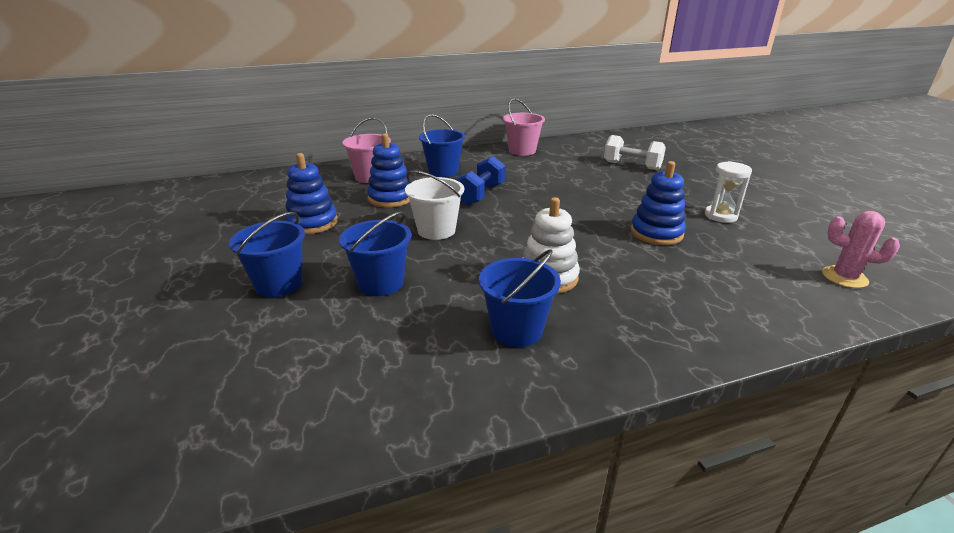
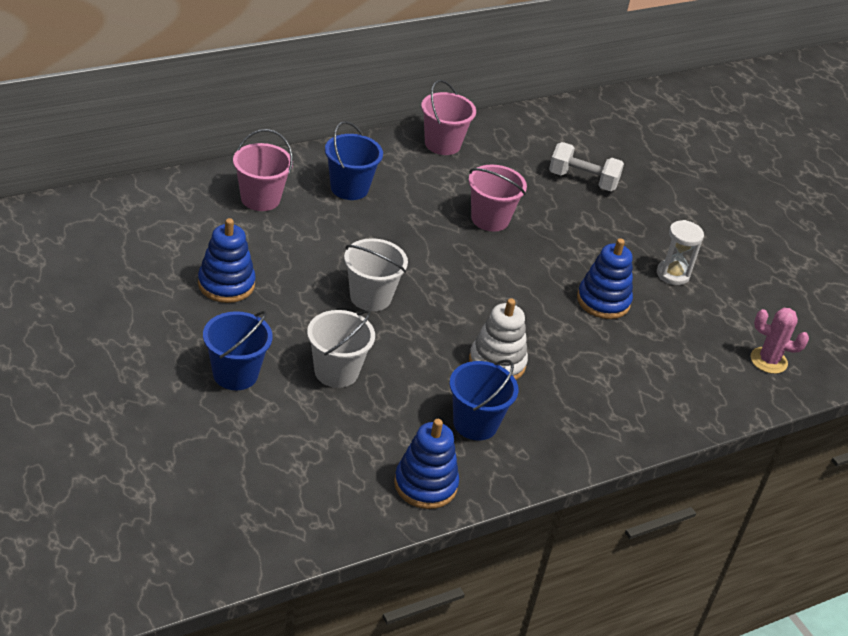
camera: 15 degrees left, 10 degrees up
blue bucket [339,211,411,296] -> white bucket [307,310,375,388]
blue stacking toy [367,133,410,208] -> blue stacking toy moved to [394,419,459,509]
blue dumbbell [454,156,505,205] -> none
none -> pink bucket [469,165,527,232]

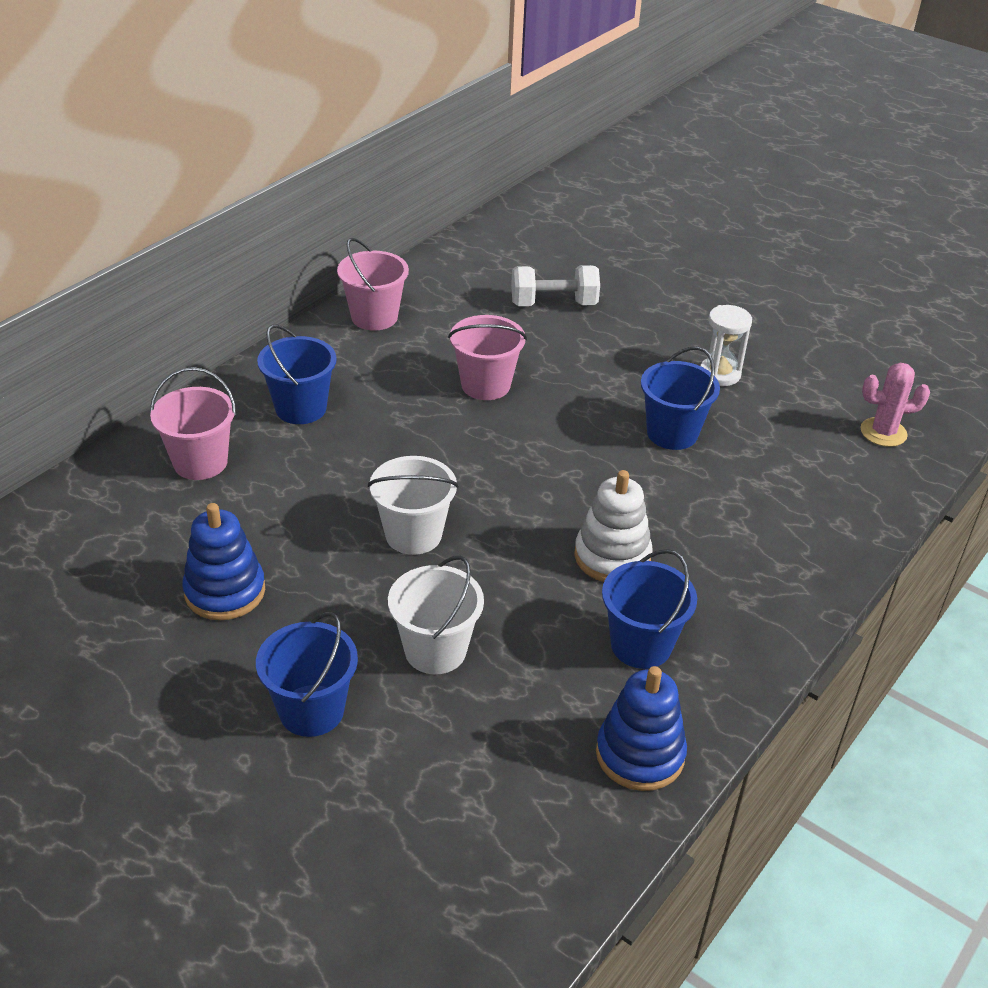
camera: 20 degrees left, 0 degrees up
blue stacking toy [577,238,633,319] -> blue bucket [641,347,720,450]

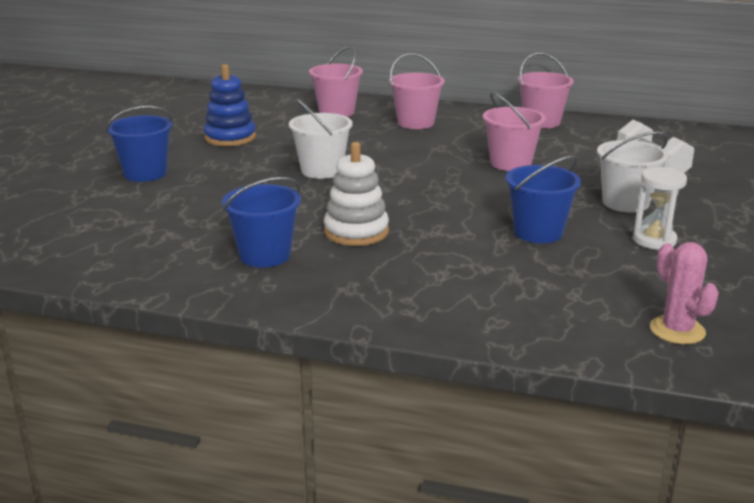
camera: 70 degrees right, 15 degrees down
blue bucket [257,324,337,424] -> pink bucket [389,53,445,129]
white bucket [388,556,484,674] -> white bucket moved to [597,131,669,213]
blue stacking toy [596,666,687,791] -> none

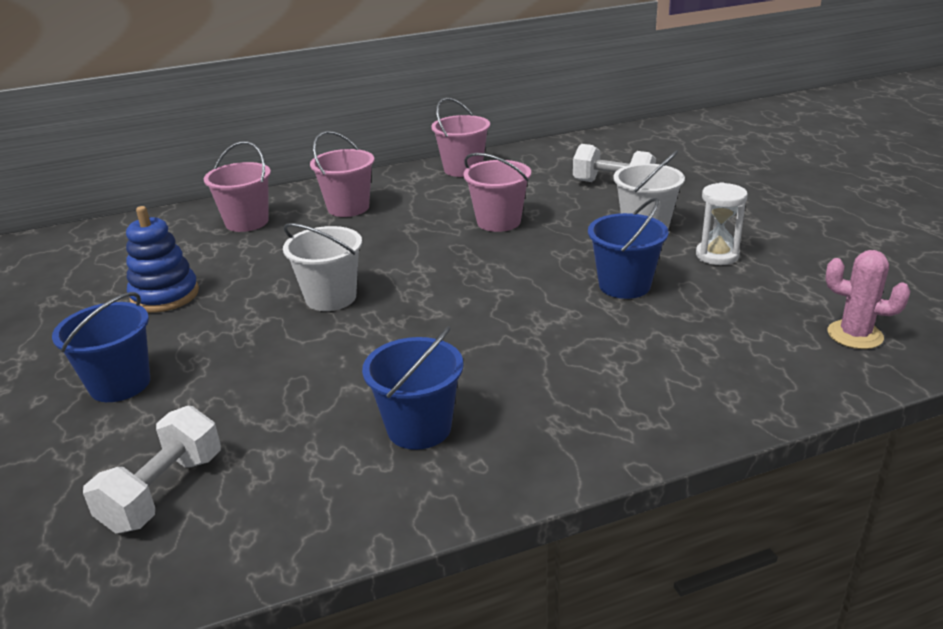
camera: 35 degrees left, 5 degrees up
white stacking toy [324,142,389,246] -> none
none -> white dumbbell [83,406,221,534]

